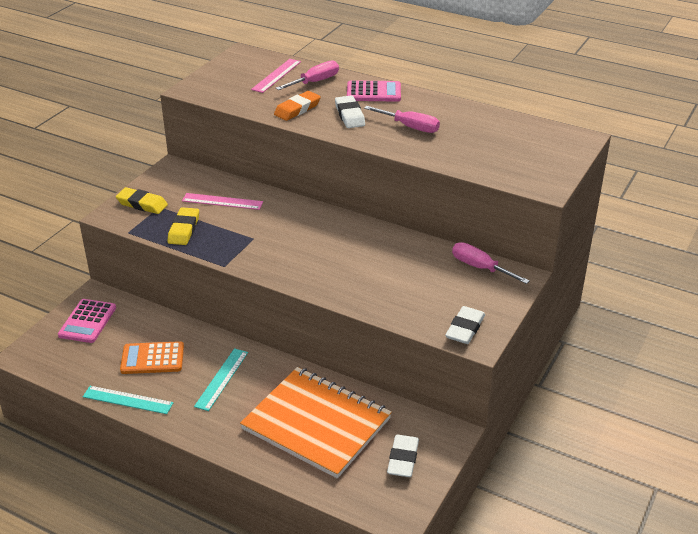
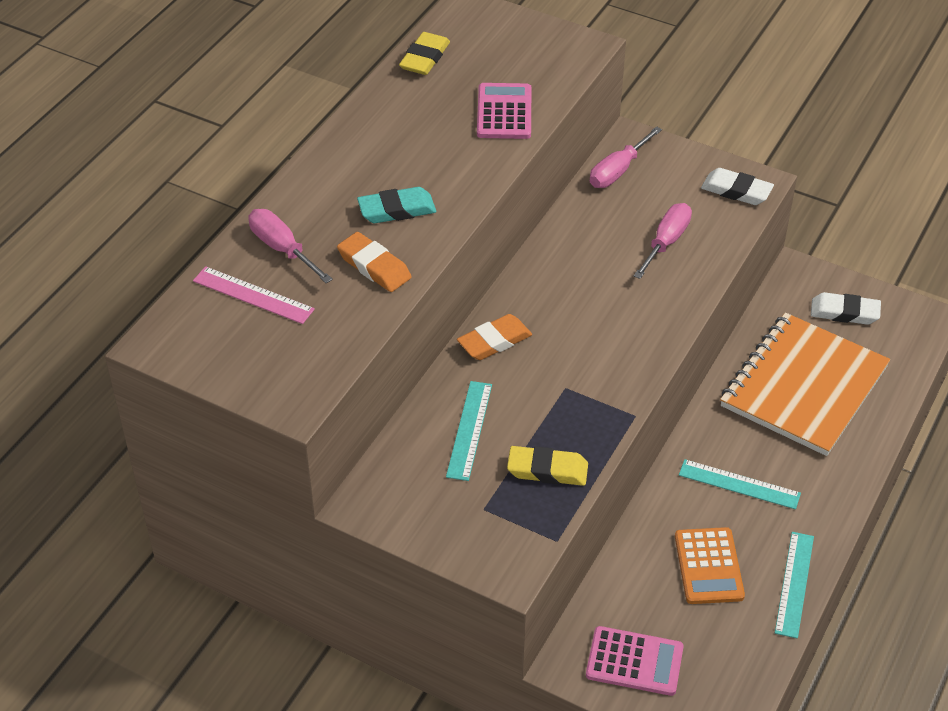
camera: 90 degrees left, 10 degrees up
yellow eraser [116,187,168,214] -> yellow eraser moved to [399,32,450,75]
pink ruler [182,193,263,210] -> turquoise ruler [446,381,492,481]
white eraser [335,95,365,128] -> turquoise eraser [357,187,436,223]
pink calculator [347,80,401,102] -> pink calculator moved to [477,83,531,139]
pink screwdriver [364,106,440,133] -> pink screwdriver moved to [634,203,692,279]
none -> orange eraser [457,314,532,360]

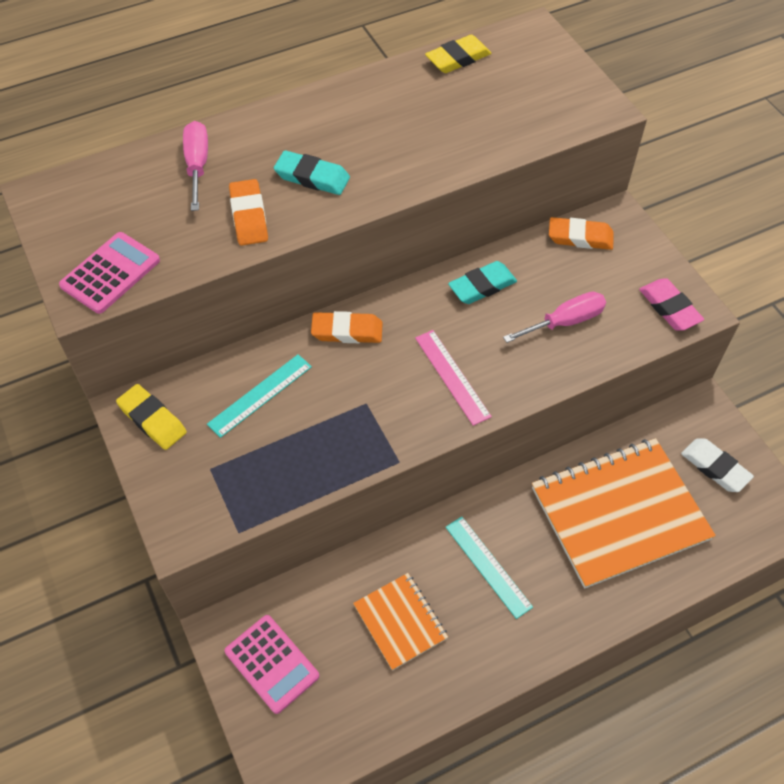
camera: 35 degrees right, 10 degrees up
pink ruler [193,266,315,324] -> pink ruler moved to [415,330,492,426]
pink calculator [477,83,531,139] -> pink calculator moved to [59,232,160,314]
yellow eraser [507,446,588,486] -> yellow eraser moved to [116,384,187,450]
pink screwdriver [590,126,662,188] -> orange eraser [549,217,614,250]
orange calculator [675,527,745,604] -> orange notebook [353,573,448,671]
white eraser [701,168,774,205] -> pink eraser [639,278,704,331]
turquoise ruler [775,532,814,639] -> none
none -> turquoise eraser [448,261,517,304]

